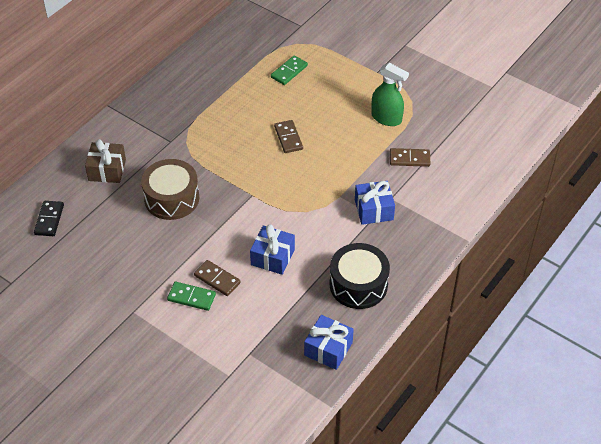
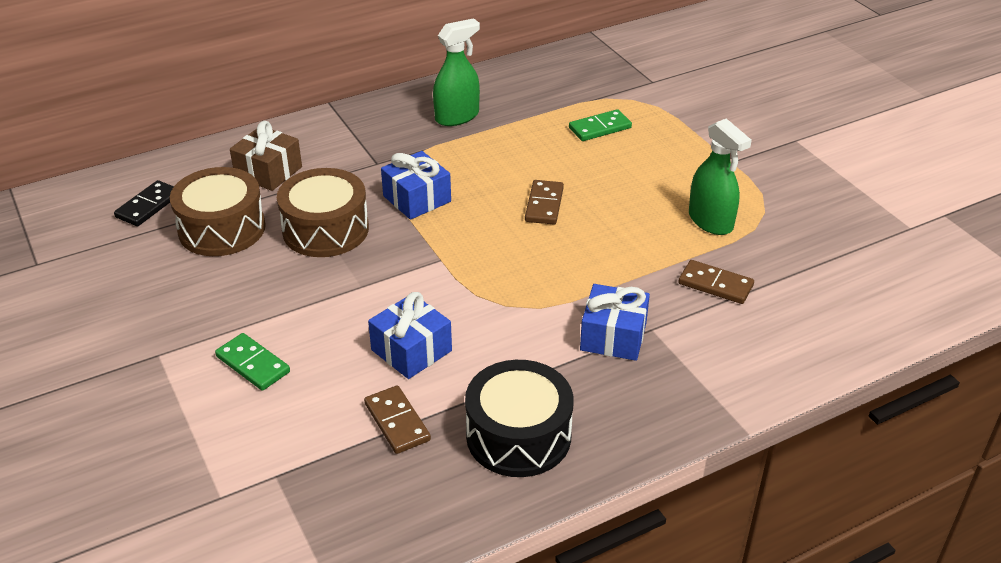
camera: 25 degrees right, 10 degrees down
brown domino [194,260,241,296] -> brown domino moved to [364,385,431,454]
blue gift [304,315,354,370] -> blue gift moved to [381,151,451,220]
none -> brown drum [170,167,266,256]
none -> green spray bottle [433,18,480,126]

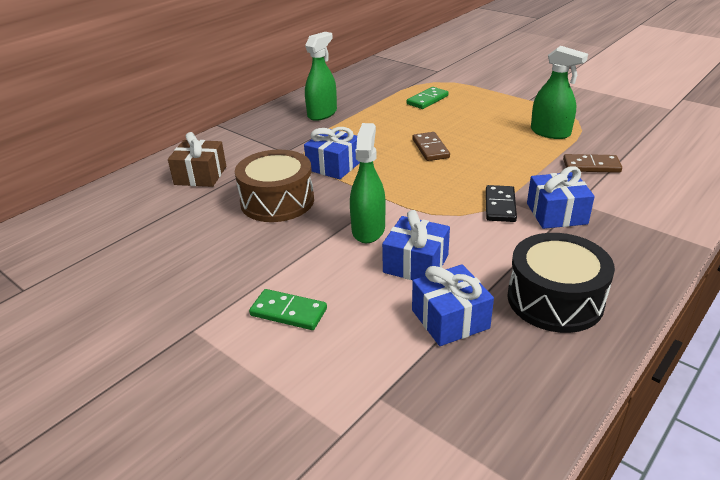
camera: 20 degrees left, 5 degrees down
black domino [114,180,174,226] -> black domino moved to [486,185,517,222]
brown drum [170,167,266,256] -> none
brown domino [364,385,431,454] -> blue gift [412,264,494,346]
none -> green spray bottle [350,123,386,243]

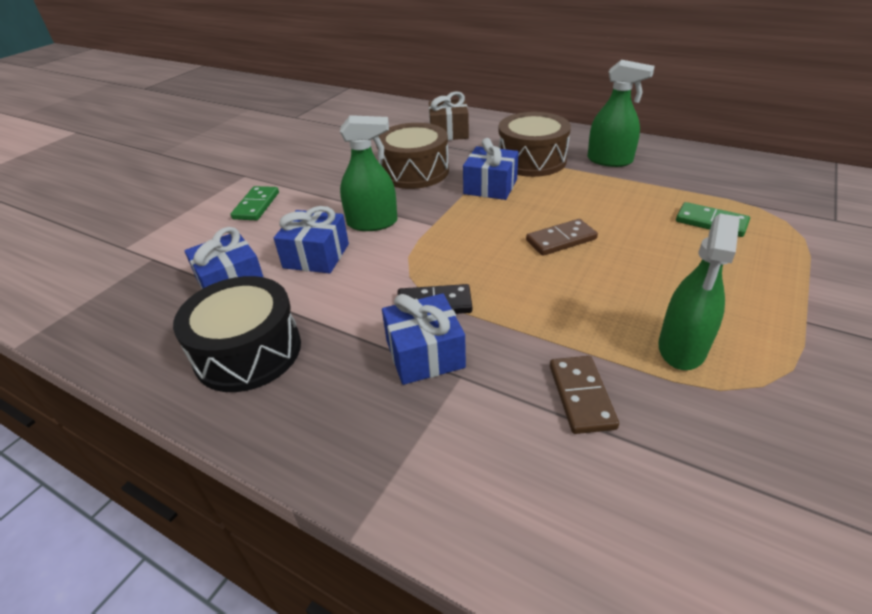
camera: 80 degrees right, 5 degrees up
none -> brown drum [498,112,571,177]

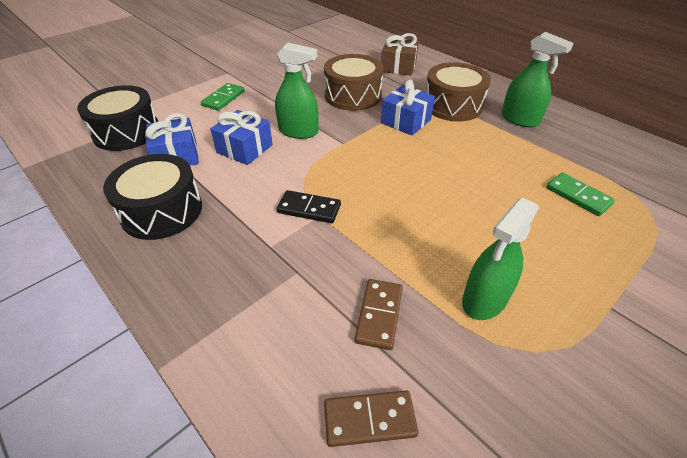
camera: 15 degrees right, 5 degrees up
blue gift [382,293,466,385] -> none
brown domino [526,219,598,256] -> brown domino moved to [324,390,418,447]
none -> black drum [77,85,158,151]

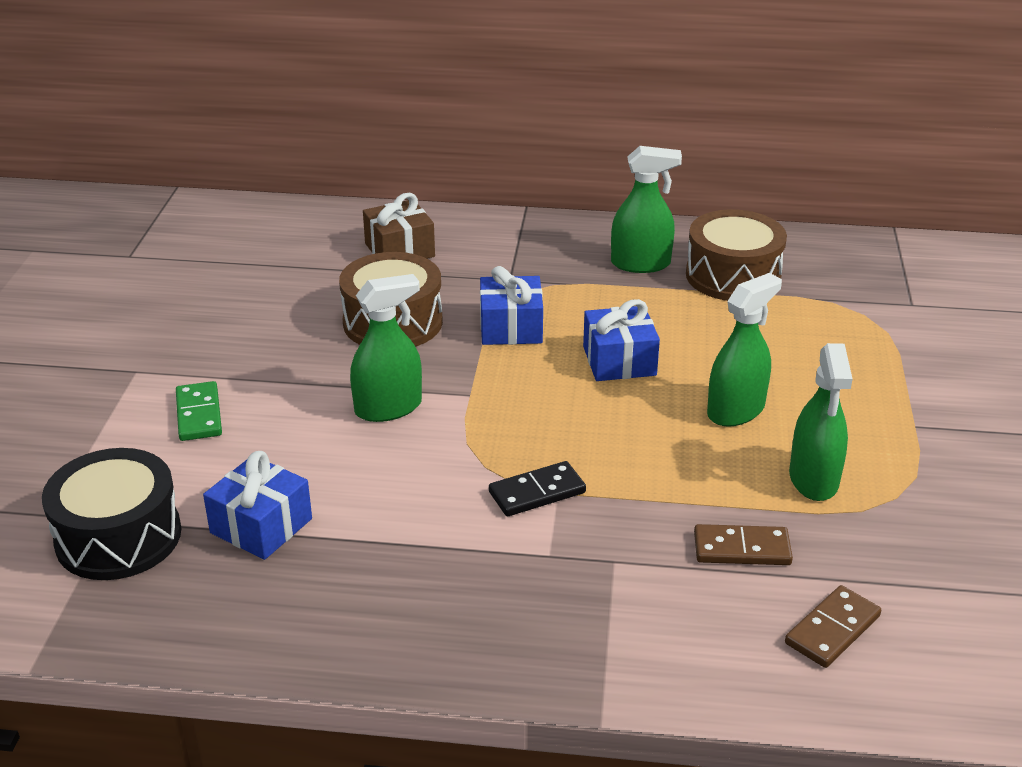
camera: 40 degrees left, 10 degrees down
black drum [103,154,202,240] -> none
blue gift [210,110,273,165] -> blue gift moved to [583,299,660,381]
brown domino [355,279,403,350] -> brown domino turned 60 degrees counterclockwise [694,524,793,565]
brown drum [426,62,491,122] -> brown drum moved to [686,209,787,301]
green domino [546,173,615,216] -> none
none -> green spray bottle [707,273,782,427]

